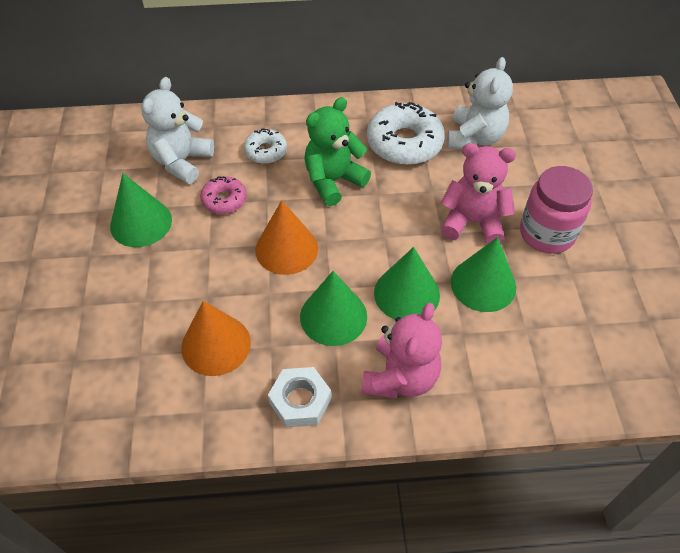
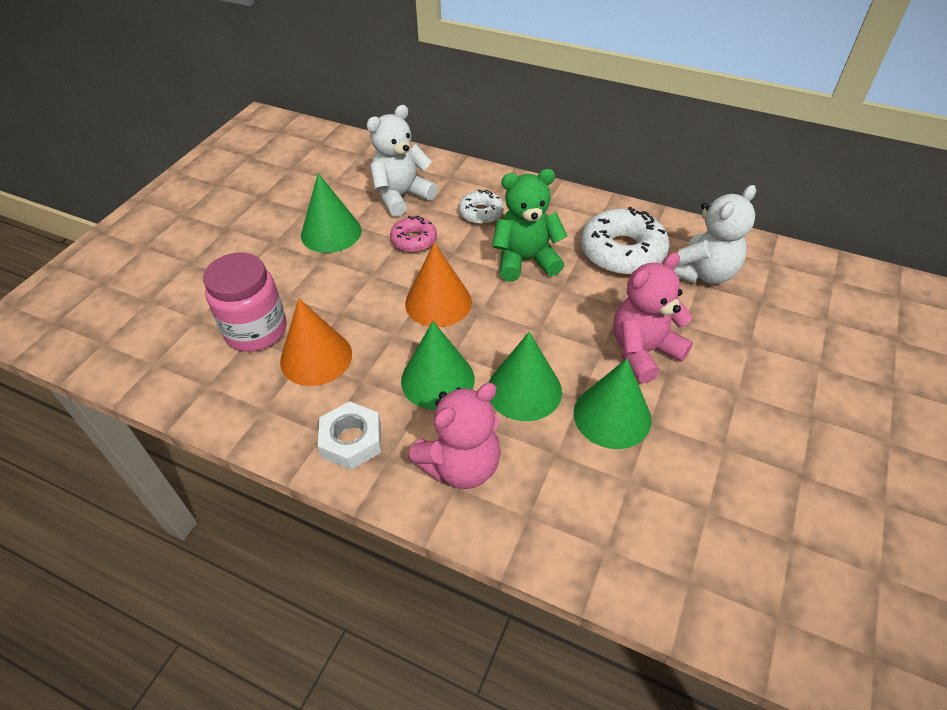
camera: 30 degrees right, 5 degrees down
pink teddy bear [441,143,516,244] -> pink teddy bear turned 75 degrees counterclockwise [613,253,693,383]
pink jar [520,166,593,254] -> pink jar moved to [203,253,287,352]

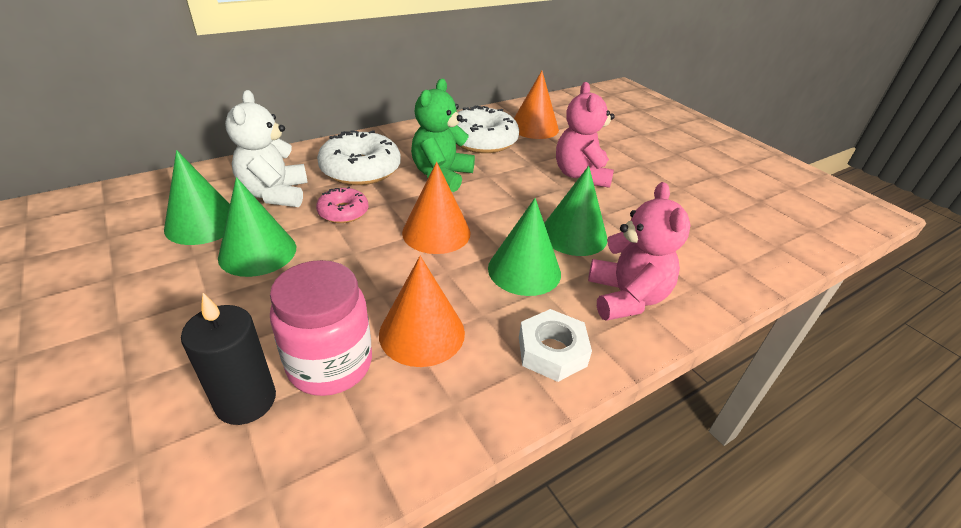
camera: 60 degrees left, 10 degrees down
white donut [459,189,504,224] -> white donut [317,130,401,185], size x1.80
green cone [574,358,652,449] -> green cone moved to [164,150,230,245]
white teddy bear [673,185,756,284] -> orange cone [514,71,559,139]
none -> black candle [181,293,276,425]

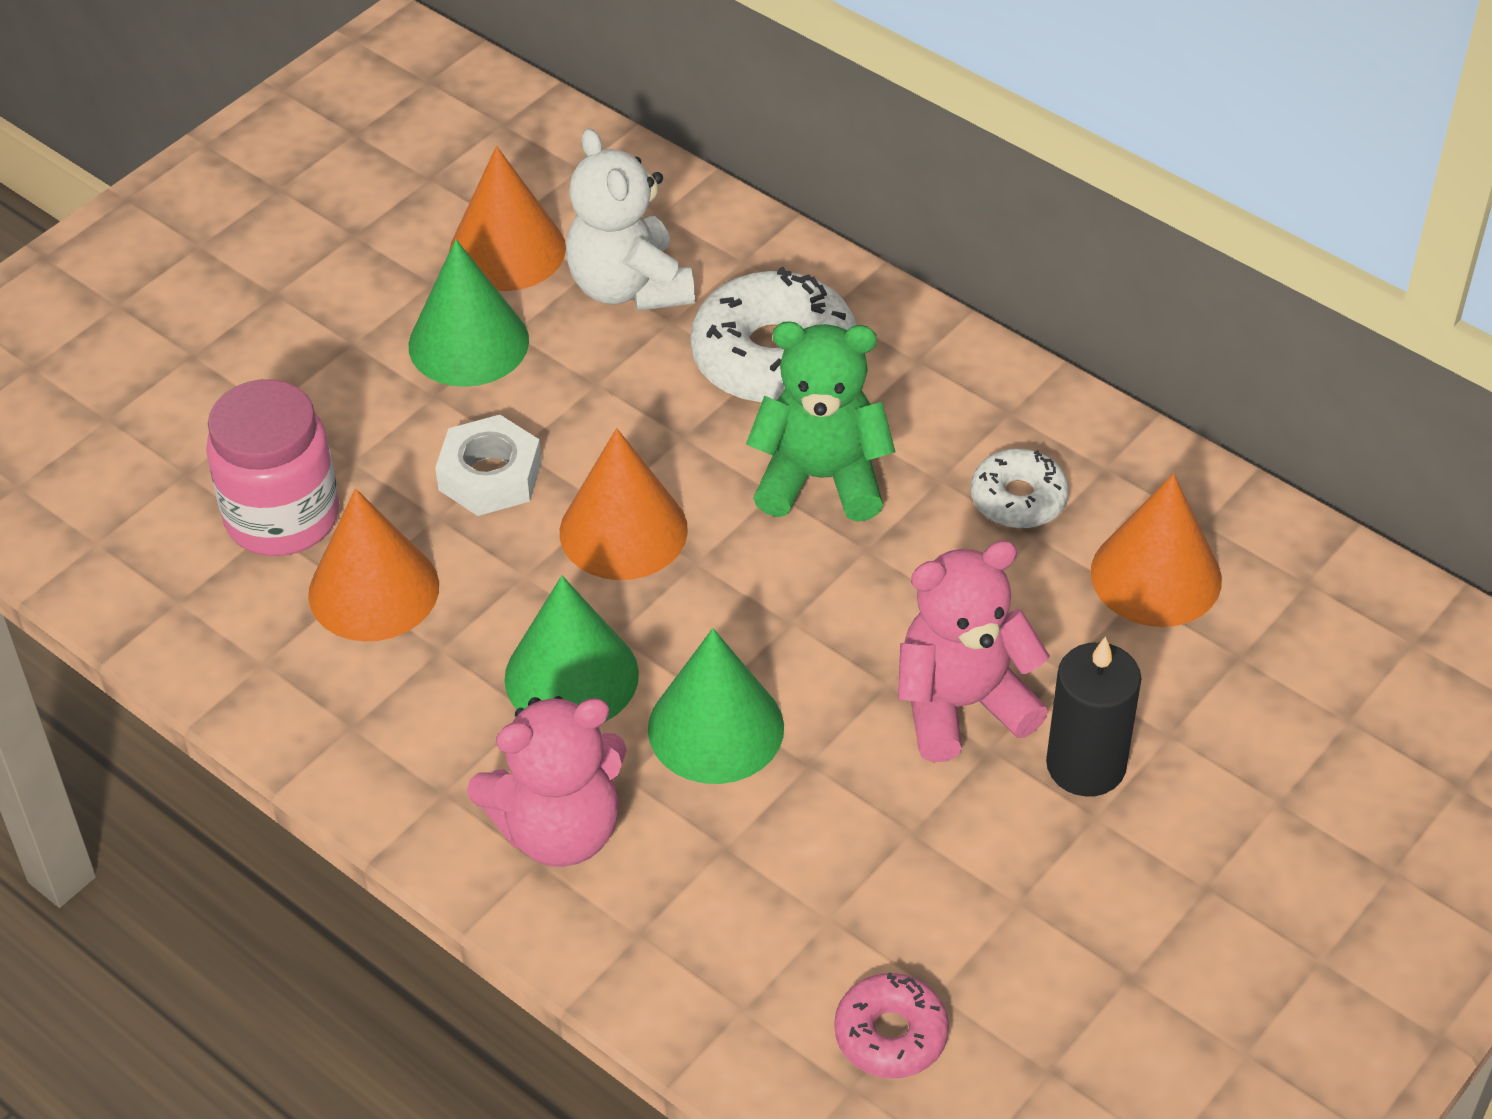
camera: 75 degrees right, 10 degrees up
green cone [164,150,230,245] -> orange cone [449,146,566,291]
black candle [181,293,276,425] -> black candle moved to [1046,636,1141,797]
white teddy bear [225,90,308,207] -> white teddy bear turned 90 degrees counterclockwise [566,128,695,311]
pink donut [316,187,369,223] -> pink donut moved to [834,972,949,1078]
white donut [458,105,519,153] -> white donut [971,449,1069,529], size x0.56
white nut [519,309,592,382] -> white nut moved to [435,415,542,516]

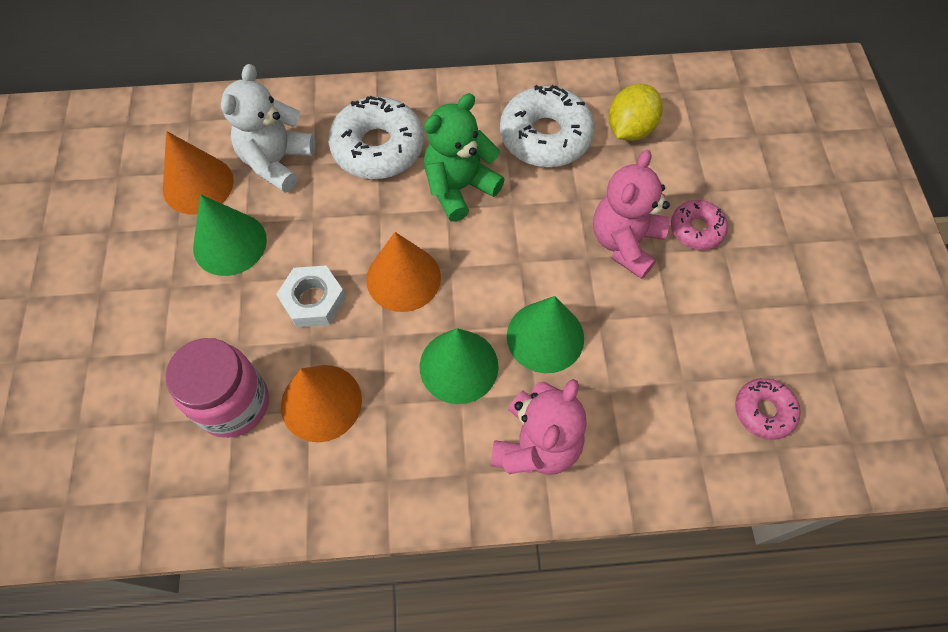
camera: 45 degrees left, 15 degrees up
white teddy bear [566,128,695,311] -> white teddy bear turned 90 degrees clockwise [221,64,316,193]
white donut [971,449,1069,529] -> white donut [500,85,595,168], size x1.80
black candle [1046,636,1141,797] -> pink donut [671,200,728,250]
orange cone [1091,474,1222,627] -> yellow lemon [609,84,663,141]

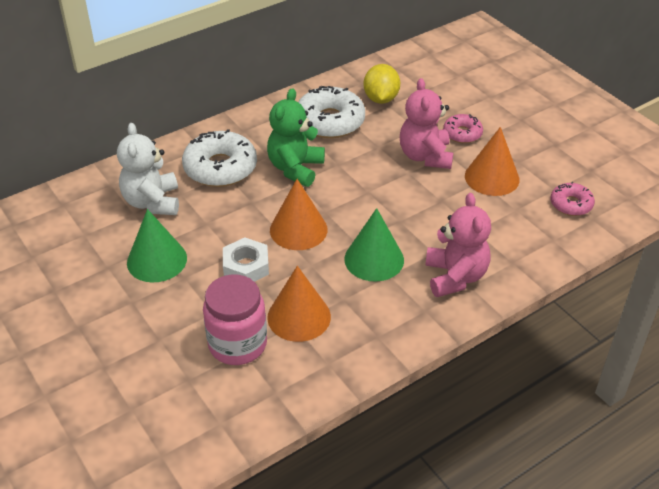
camera: 30 degrees left, 20 degrees down
orange cone [163,131,234,214] -> orange cone moved to [465,127,520,196]
green cone [507,296,584,373] -> none

